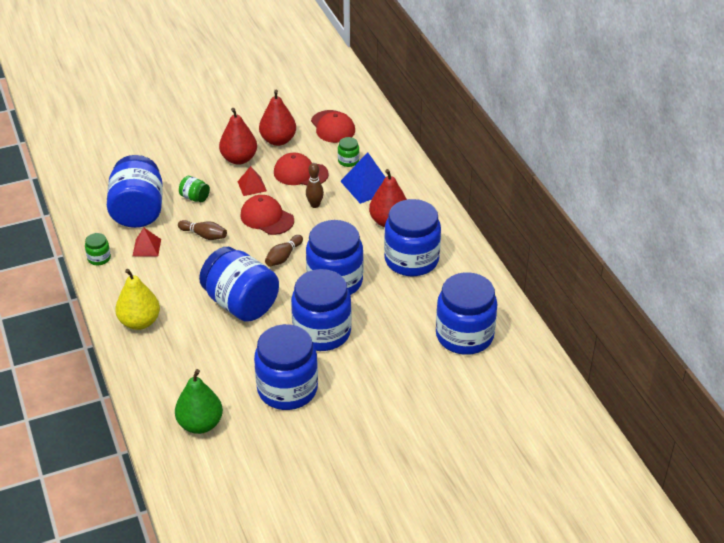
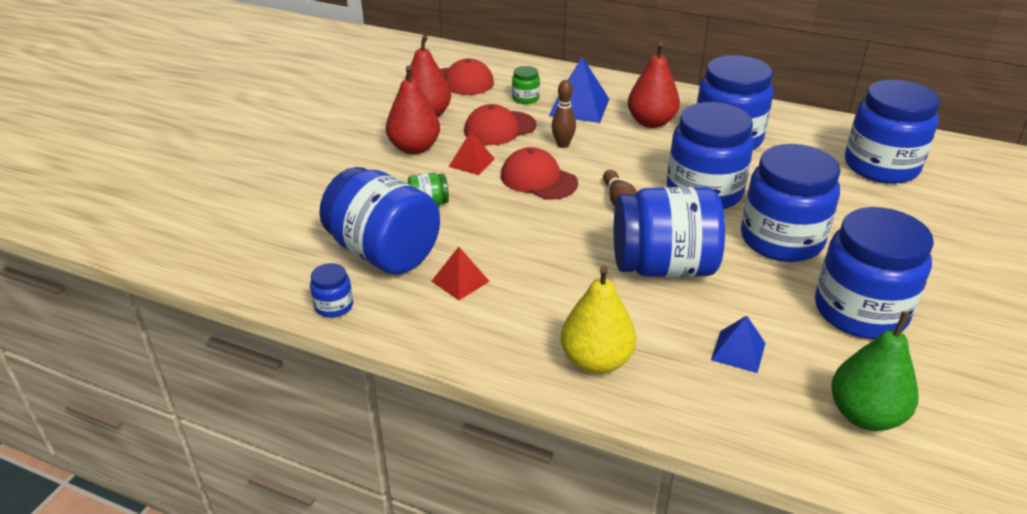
camera: 45 degrees left, 5 degrees down
green jar [85,233,111,266] -> none
brown bowling pin [178,220,227,240] -> none
red cap [240,195,294,235] -> red cap turned 45 degrees clockwise [501,147,578,200]
none -> blue jar [310,263,353,318]
none -> blue pyramid [711,316,766,373]

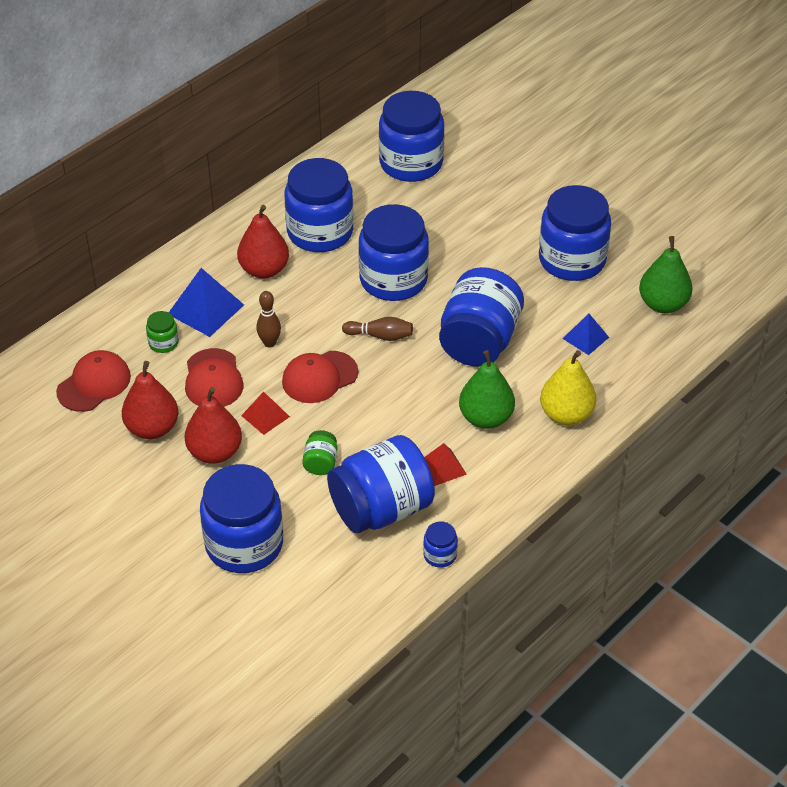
camera: 70 degrees left, 10 degrees up
blue jar [741,144,840,262] -> blue jar moved to [200,464,283,573]
none -> green pear [459,350,515,429]

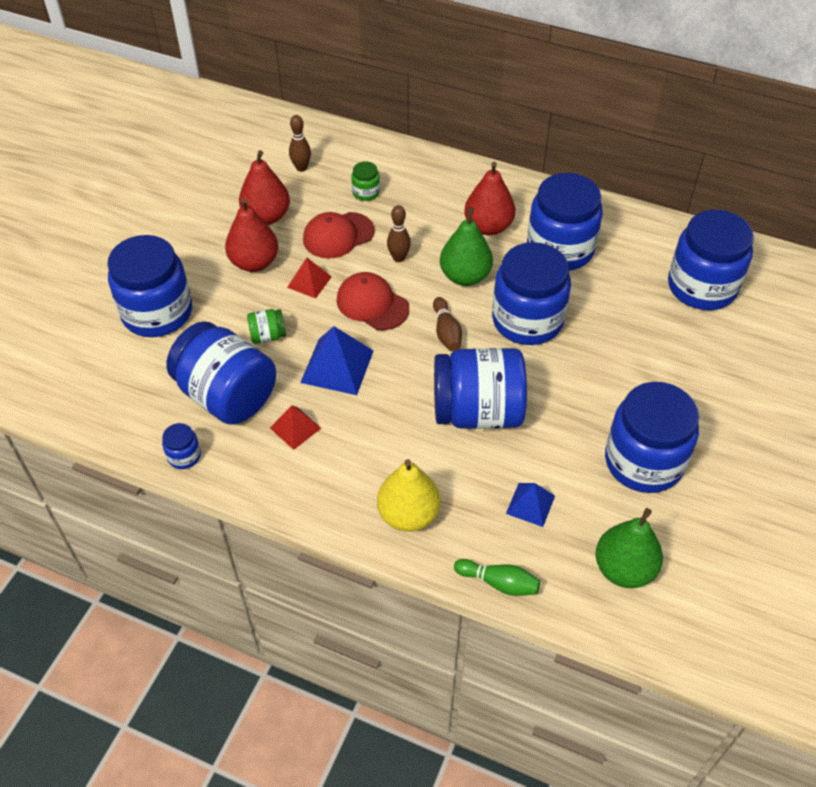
camera: 70 degrees right, 5 degrees up
red cap [56,350,131,412] -> brown bowling pin [289,115,311,172]
blue pyramid [169,268,244,337] -> blue pyramid moved to [300,326,374,395]
green pear [459,350,515,429] -> green pear moved to [440,207,493,286]
none -> green bowling pin [454,559,540,596]

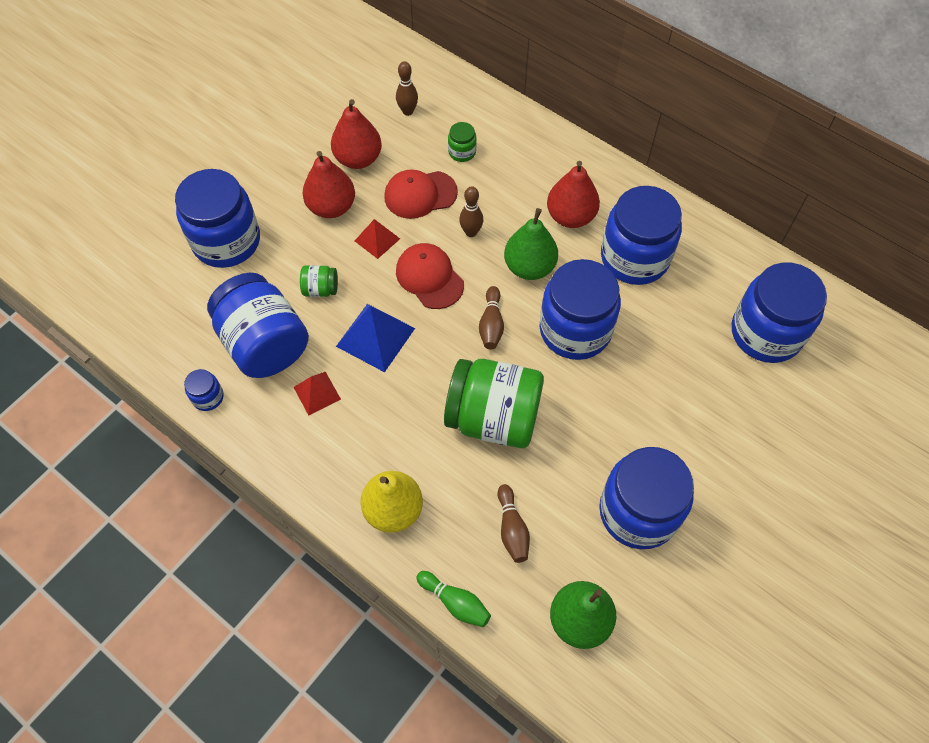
camera: 15 degrees right, 10 degrees up
blue jar [434,348,527,429] -> green jar [444,359,544,448]
blue pyramid [506,483,555,527] -> brown bowling pin [497,484,530,563]

